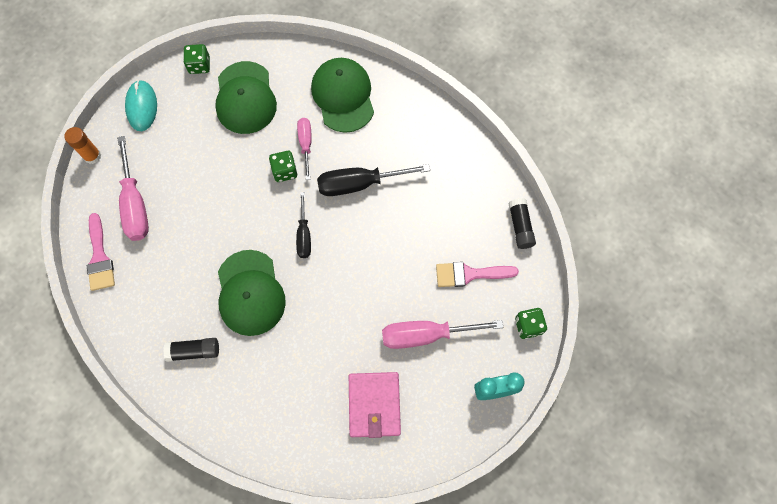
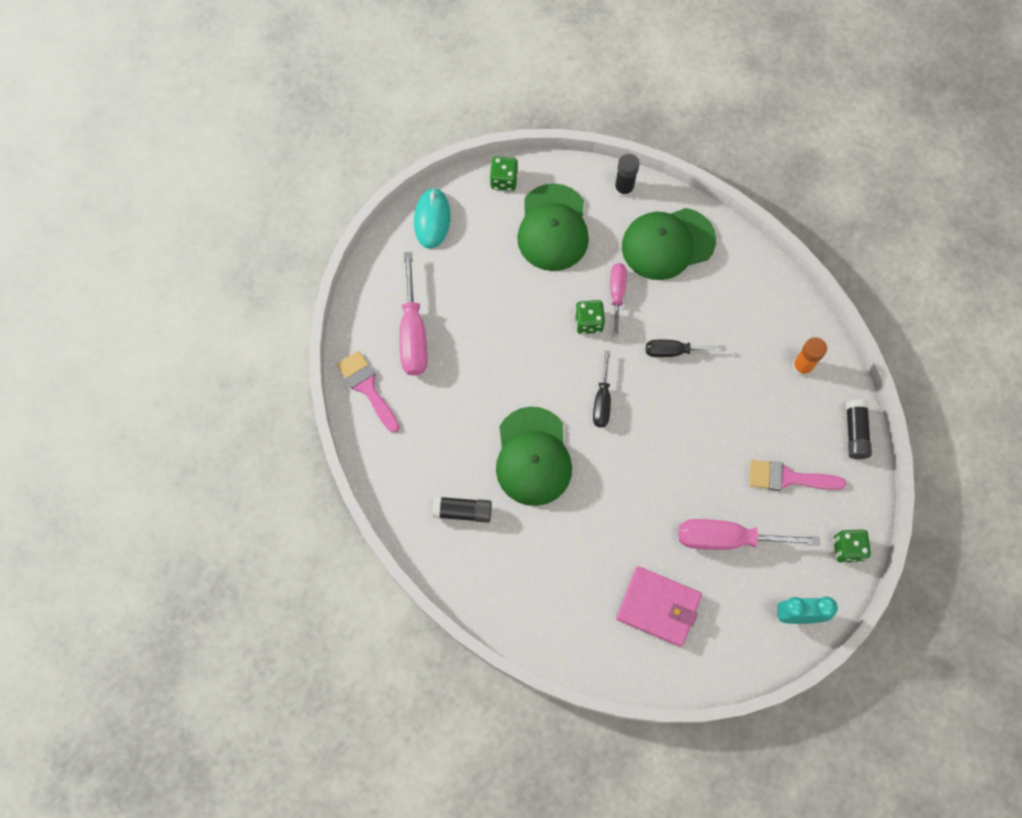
camera: 10 degrees right, 0 degrees up
orange glue stick [64,127,101,164] -> orange glue stick moved to [792,337,827,376]
pink brush [86,213,115,291] -> pink brush turned 150 degrees clockwise [337,351,400,433]
green cap [311,58,374,133] -> green cap turned 105 degrees counterclockwise [622,208,716,280]
black screwdriver [317,164,430,196] -> black screwdriver [646,340,726,357], size x0.60
pink wallet [349,372,401,438] -> pink wallet turned 75 degrees counterclockwise [616,566,702,647]
none -> black glue stick [614,154,640,198]

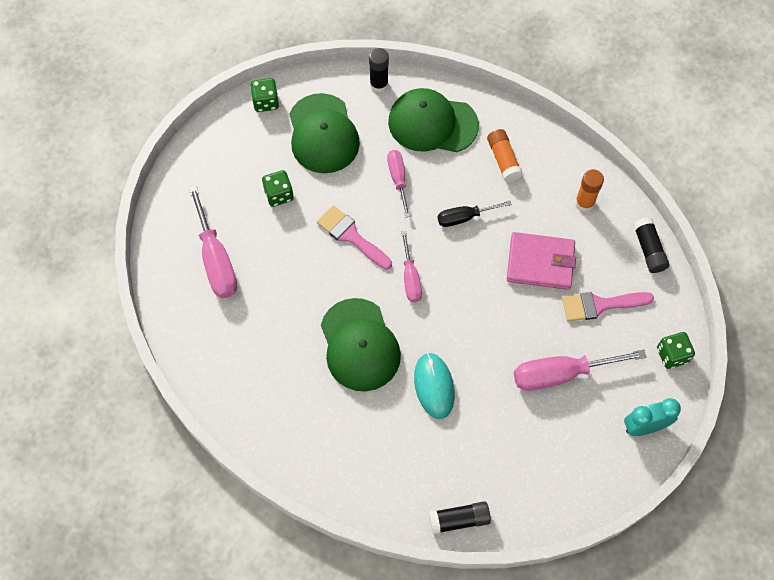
camera: 15 degrees left, 5 degrees down
pink brush [337,351,400,433] -> pink brush moved to [317,205,392,270]
turquoise mouse [414,188,450,249] -> turquoise mouse moved to [414,353,455,419]
black glue stick [432,496,492,523] -> black glue stick moved to [429,501,491,534]
green dice [575,300,605,334] -> green dice moved to [262,170,294,207]
black screwdriver [593,350,611,427] -> pink screwdriver [401,231,422,302]
pink wallet [616,566,702,647] -> pink wallet moved to [507,232,576,290]
green cap [622,208,716,280] -> green cap turned 45 degrees clockwise [388,88,479,152]
none -> orange glue stick [487,129,522,182]

